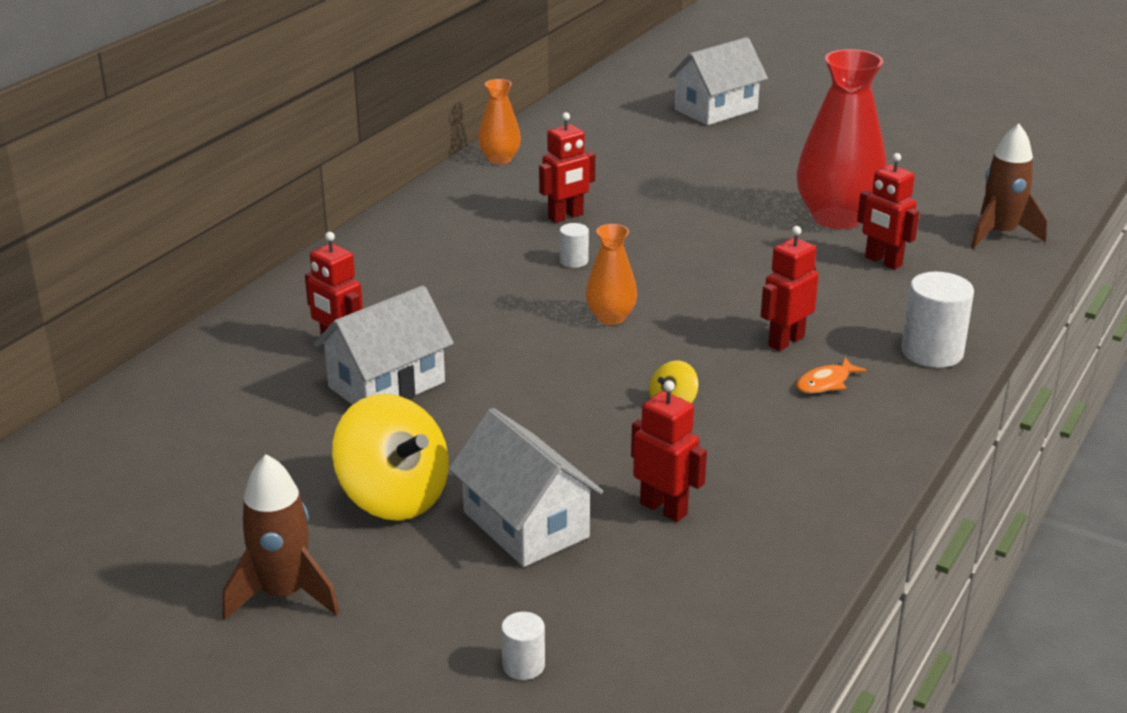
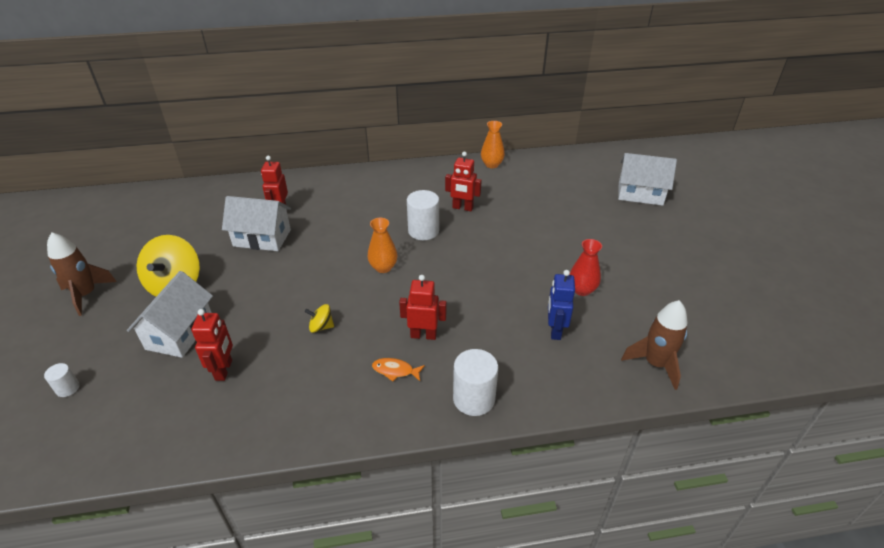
camera: 50 degrees right, 10 degrees up
white cylinder [560,223,589,268] -> white cylinder [407,190,439,240], size x1.91
red vase [797,49,887,229] -> red vase [569,239,602,296], size x0.52
red robot [857,153,919,270] -> blue robot [548,270,575,340]

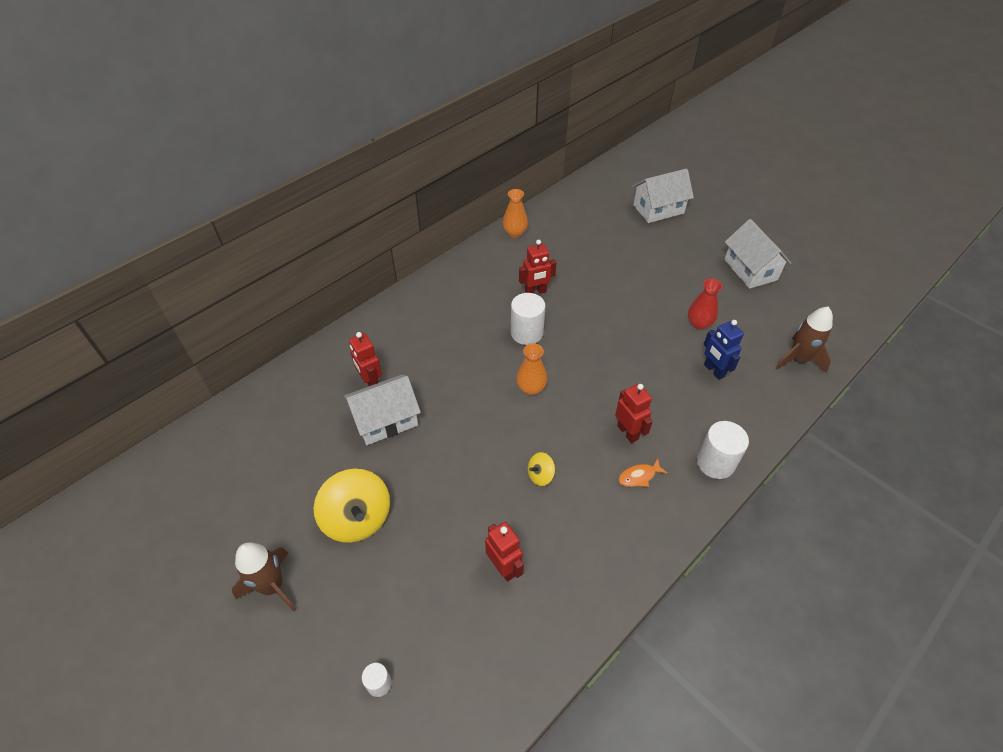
camera: 35 degrees left, 10 degrees up
white house [127,271,213,358] -> white house moved to [724,219,792,289]
red robot [399,275,446,340] -> red robot turned 90 degrees clockwise [615,384,653,443]

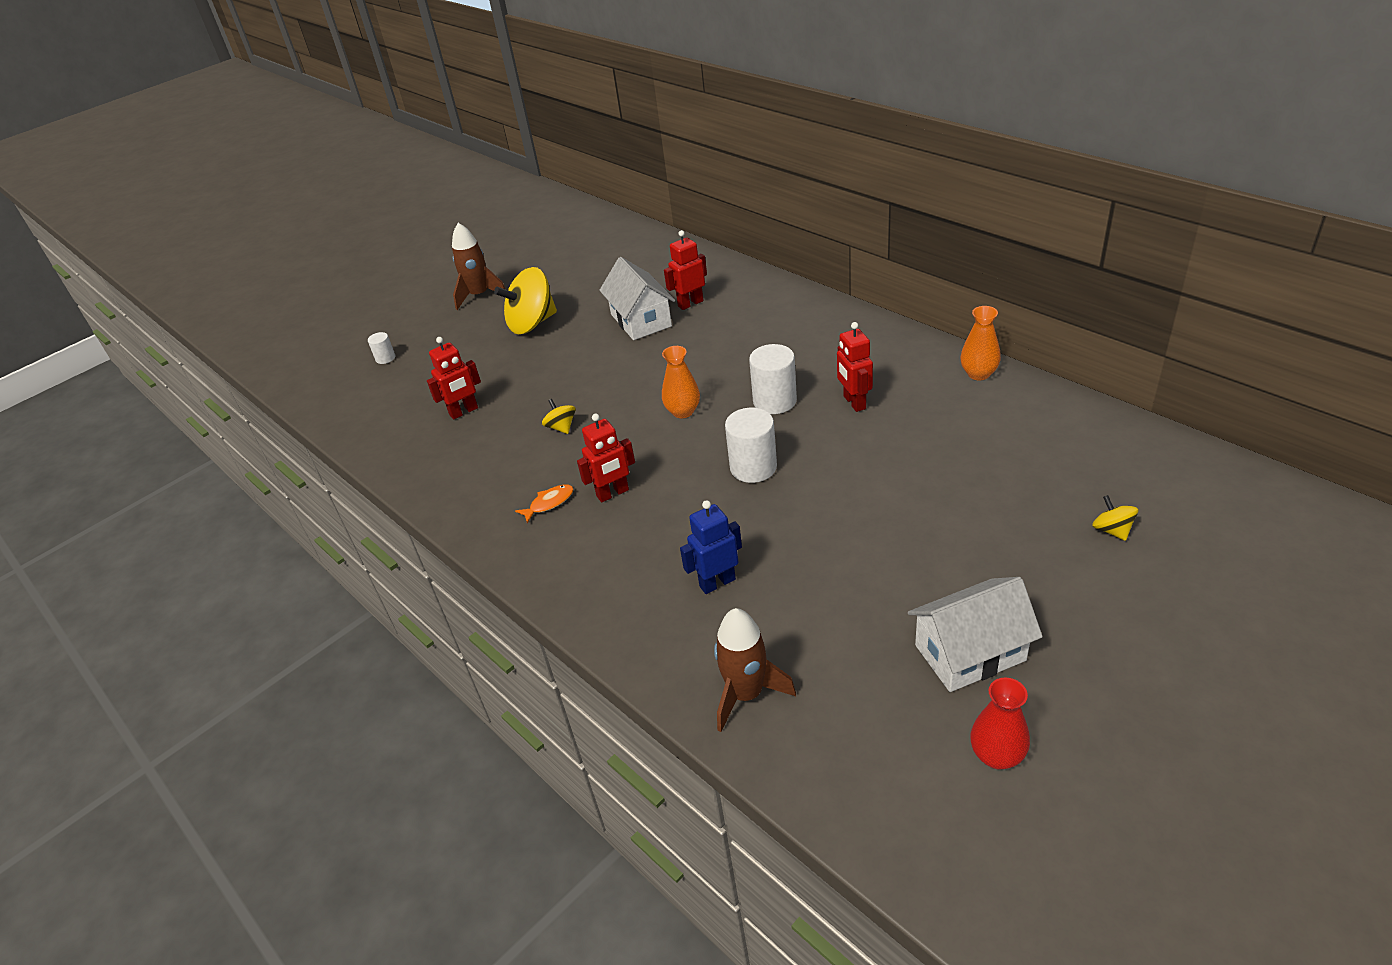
camera: 95 degrees right, 10 degrees down
orange fish [618,459,668,487] -> orange fish turned 75 degrees clockwise [515,485,573,523]
white house [632,168,694,223] -> yellow spinning top [1092,495,1138,541]
red vase [688,279,722,330] -> red vase moved to [970,677,1030,770]
white cylinder [697,421,749,479] -> white cylinder moved to [725,408,777,483]

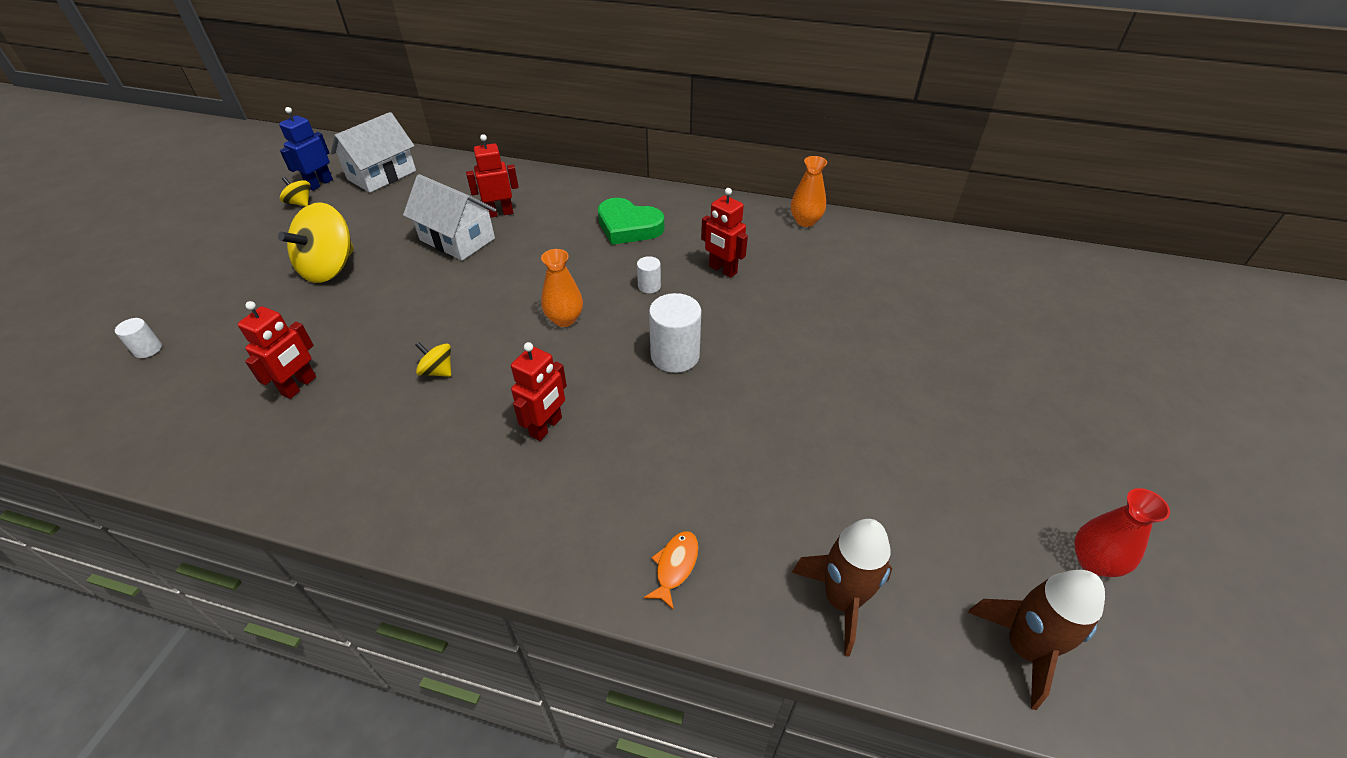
camera: 35 degrees left, 5 degrees up
brown rocket [452,223,505,310] -> brown rocket moved to [968,570,1105,710]
orange fish [515,485,573,523] -> orange fish moved to [644,531,698,610]
red robot [664,230,707,310] -> red robot turned 45 degrees clockwise [466,134,519,218]
blue robot [680,500,742,594] -> blue robot moved to [279,107,333,191]
white cylinder [749,344,797,414] -> white cylinder [637,256,661,293], size x0.52
white house [908,577,1043,692] -> white house moved to [330,112,416,193]
yellow spinning top [1092,495,1138,541] -> yellow spinning top moved to [280,177,311,207]
none -> green heart [598,198,664,245]

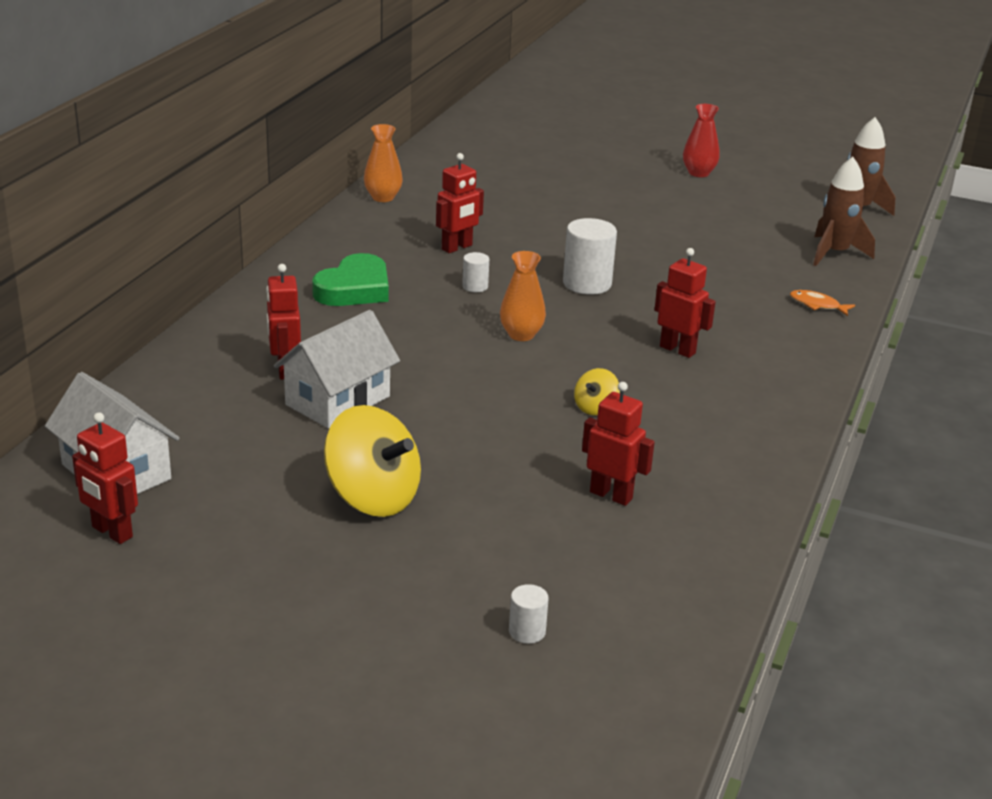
camera: 85 degrees left, 15 degrees down
blue robot [279,107,333,191] -> red robot [72,412,138,544]
yellow spinning top [280,177,311,207] -> none
red vase [1074,488,1170,577] -> red vase moved to [683,104,720,177]

